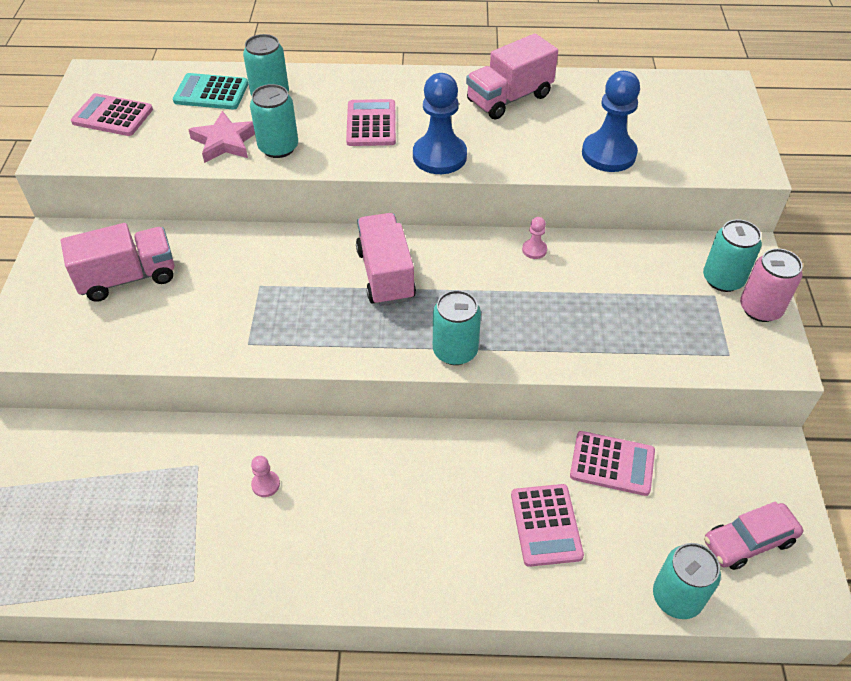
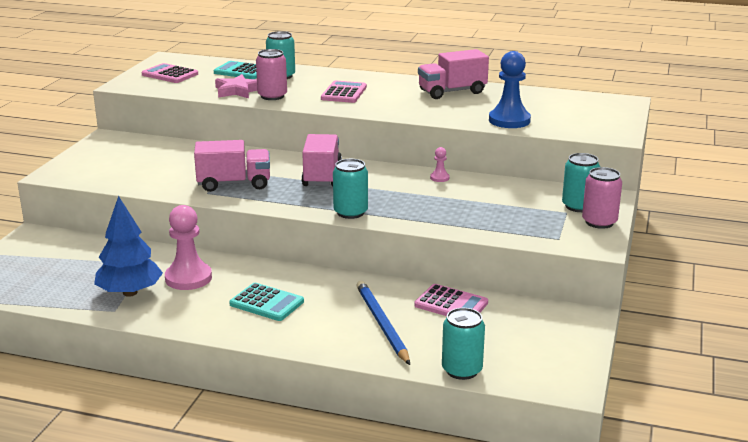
camera: 15 degrees right, 25 degrees down
pink truck [61,223,174,302] -> pink truck moved to [194,140,270,192]
turquoise can [250,84,298,158] -> pink can [256,49,287,100]
pink pawn [251,456,280,497] -> pink pawn [165,205,212,290], size x2.20
blue pawn [413,73,467,174] -> none
pink calculator [511,484,584,567] -> blue pencil [356,281,410,365]
pink car [704,501,803,570] -> none
none -> blue tree [94,196,163,297]
none -> turquoise calculator [229,283,304,321]

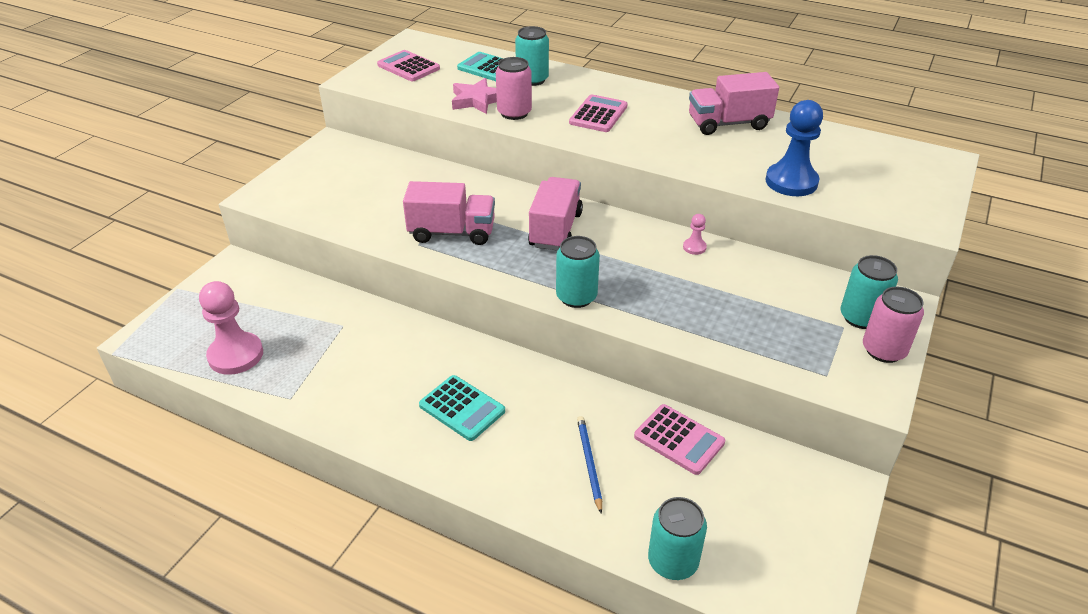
camera: 10 degrees right, 15 degrees up
blue tree [94,196,163,297] -> none
pink pawn [165,205,212,290] -> pink pawn moved to [199,281,263,375]
blue pencil [356,281,410,365] -> blue pencil [577,416,602,514], size x0.63

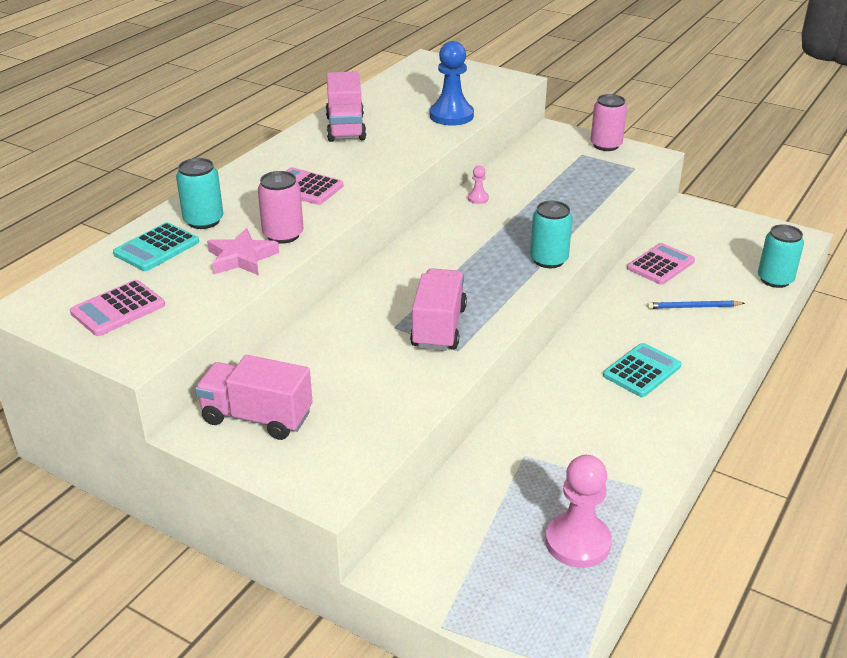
camera: 85 degrees left, 5 degrees down
pink truck [528,177,583,251] -> pink truck moved to [195,355,313,440]
turquoise can [841,255,898,329] -> none

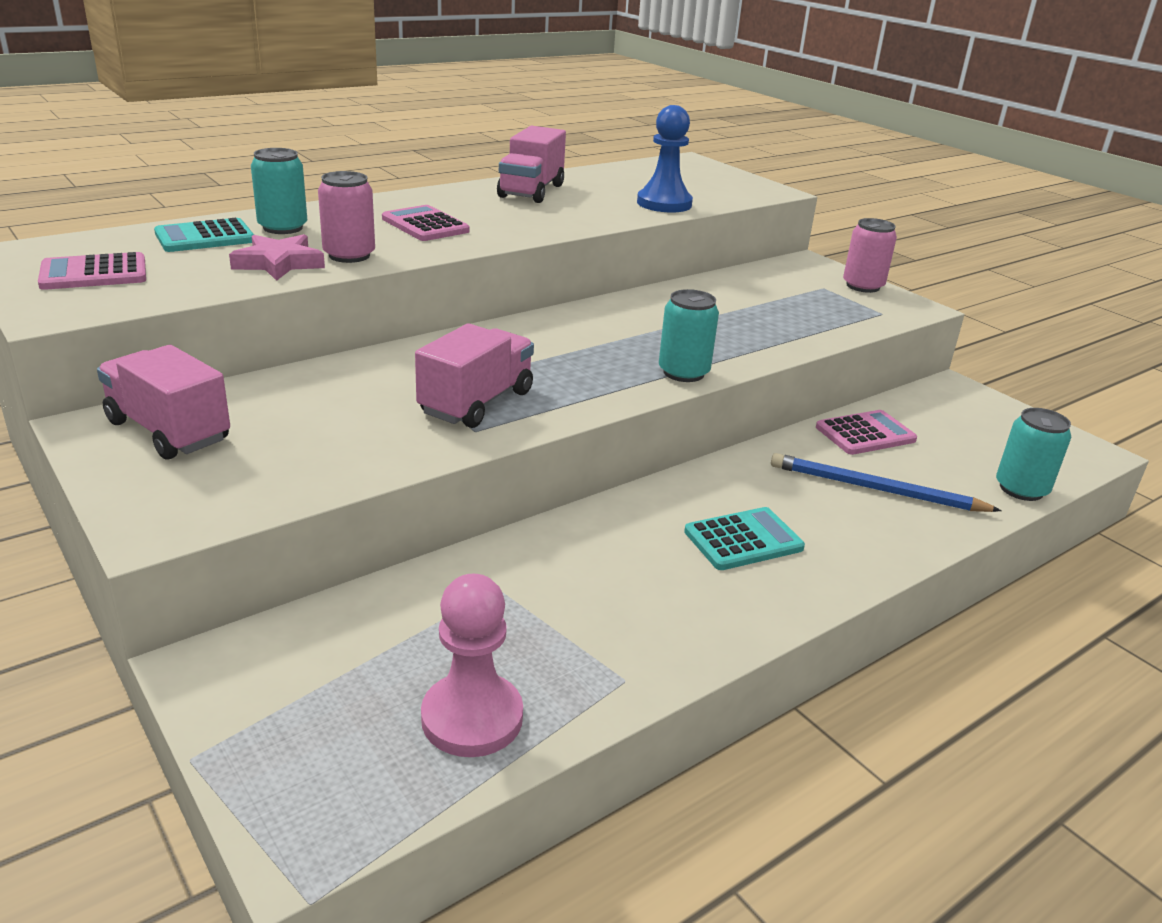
camera: 20 degrees right, 5 degrees down
pink pawn [468,166,489,204] -> none
blue pencil [647,301,745,309] -> blue pencil [771,453,1002,512], size x1.59

